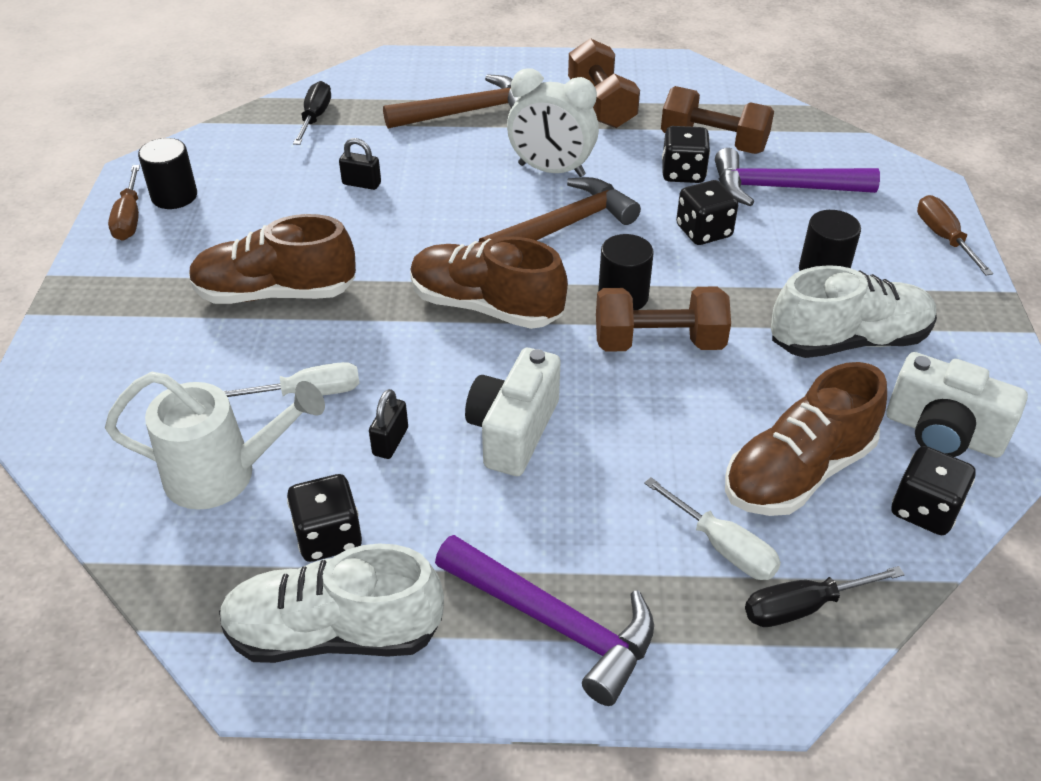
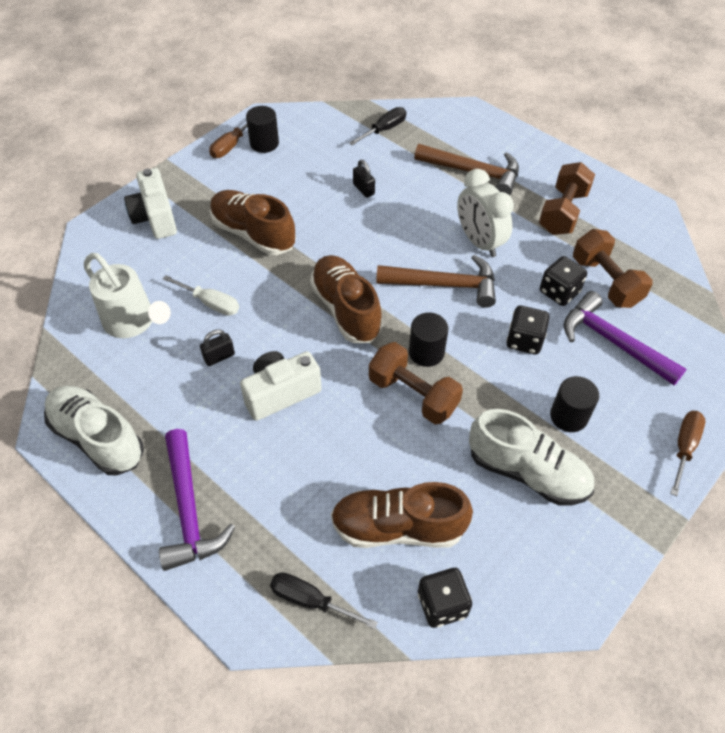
camera: 40 degrees right, 10 degrees up
black dice [287,474,362,562] -> none
white screwdriver [644,477,781,580] -> none
white camera [886,352,1028,458] -> white camera moved to [124,168,177,239]

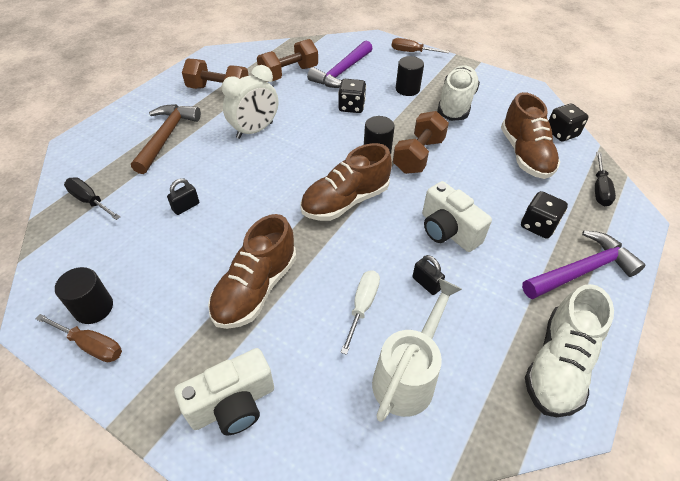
camera: 100 degrees left, 5 degrees down
brown hammer [376,255,496,308] -> none
black dice [540,256,587,306] -> black dice moved to [521,191,568,239]

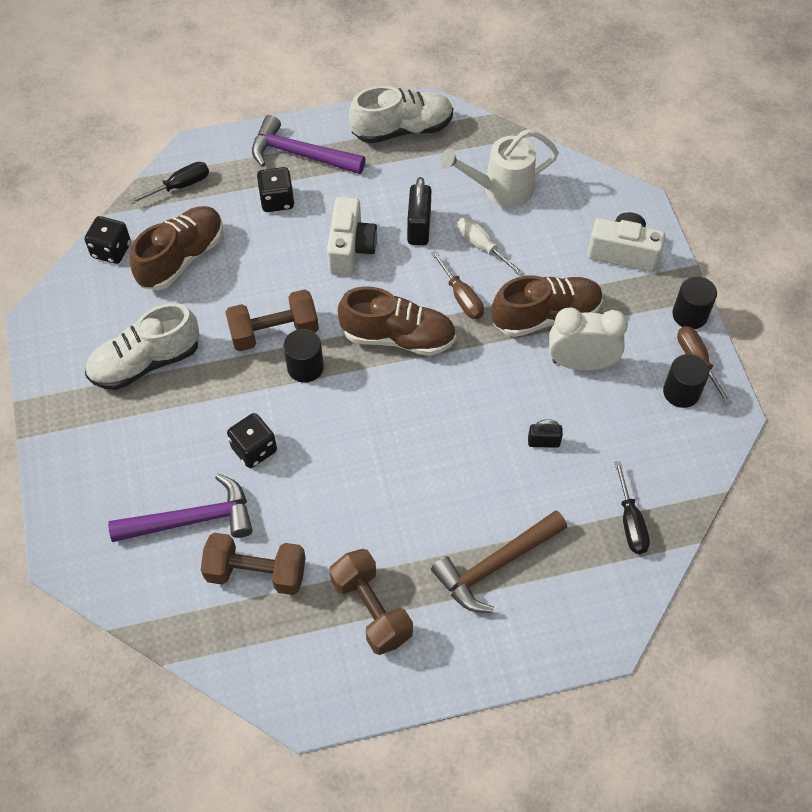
camera: 135 degrees left, 10 degrees up
white clock [222,65,278,139] -> white clock moved to [549,307,628,371]
white screwdriver [341,270,380,355] -> white screwdriver turned 75 degrees clockwise [457,217,524,276]
brown screwdriver [391,38,449,53] -> brown screwdriver moved to [431,250,484,319]
black cylinder [396,56,424,96] -> black cylinder moved to [672,276,717,329]
black padlock [412,255,445,295] -> black padlock [407,177,431,245], size x1.68

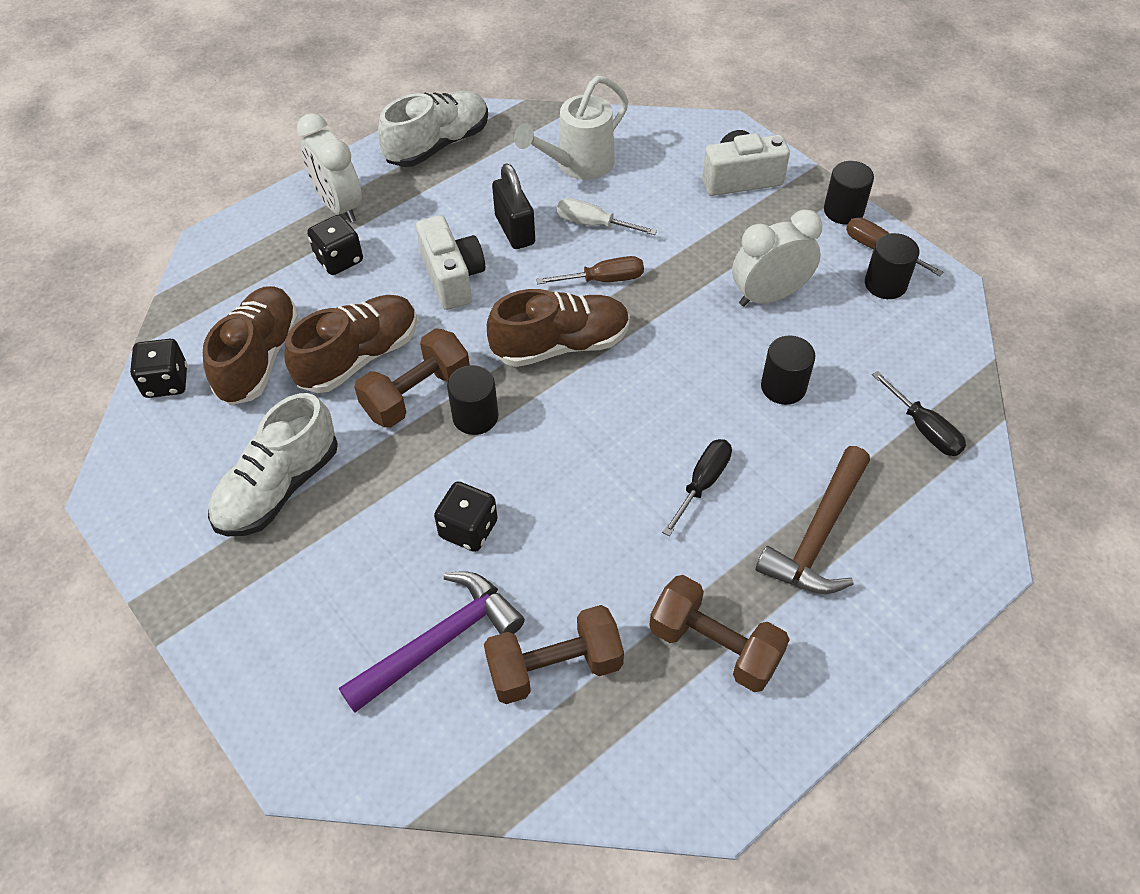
camera: 25 degrees left, 5 degrees down
black screwdriver [129,162,209,205] -> black screwdriver moved to [662,439,732,536]
purple hammer [252,115,365,174] -> white clock [297,113,362,223]
brown screwdriver [431,250,484,319] -> brown screwdriver turned 45 degrees counterclockwise [536,256,644,284]
brown shoe [492,276,603,337] -> brown shoe moved to [284,295,417,393]
black padlock [528,419,563,448] -> black cylinder [761,336,816,405]

